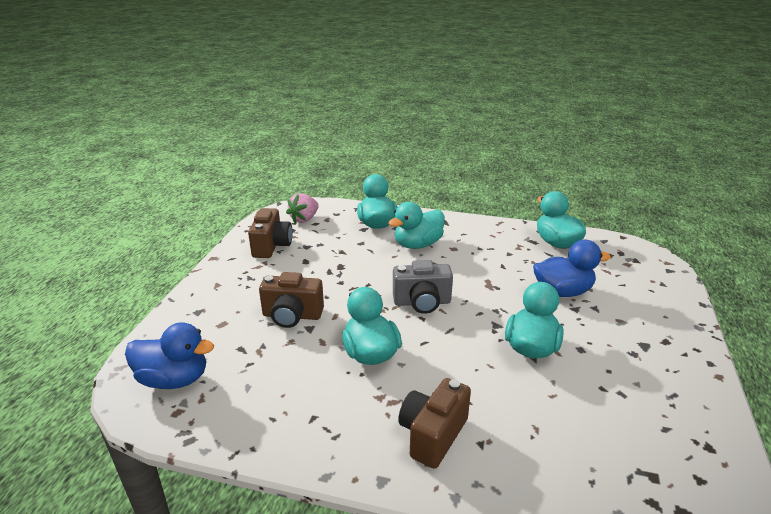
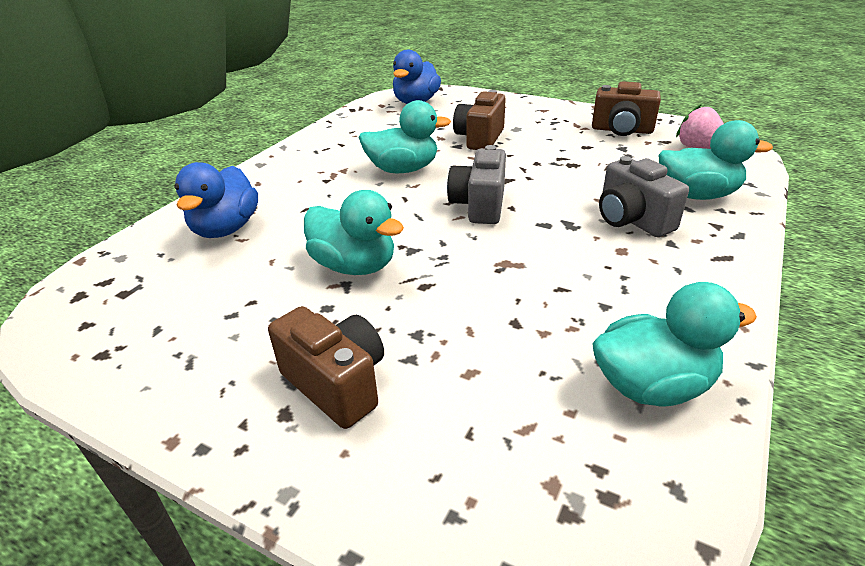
camera: 105 degrees right, 5 degrees up
turquoise duck [388,202,445,249] -> grey camera [599,156,689,237]
brown camera [398,378,471,469] -> brown camera moved to [268,306,384,429]
blue duck [533,240,611,297] -> blue duck moved to [174,162,258,238]

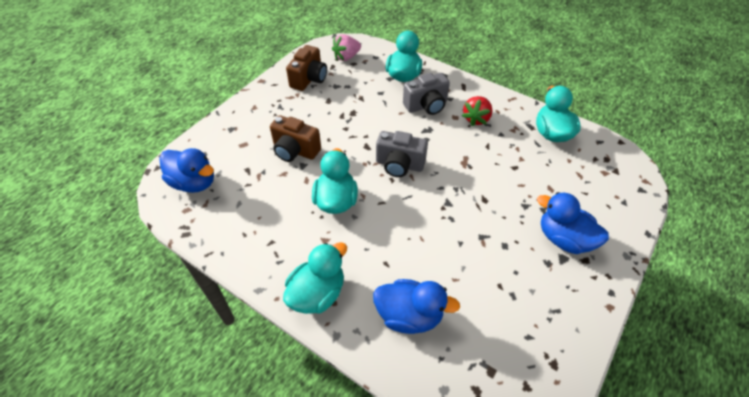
camera: 85 degrees left, 15 degrees up
brown camera [268,306,384,429] -> blue duck [537,192,609,254]
turquoise duck [304,190,404,275] -> turquoise duck moved to [283,242,347,314]
none -> red strawberry [462,96,492,126]

